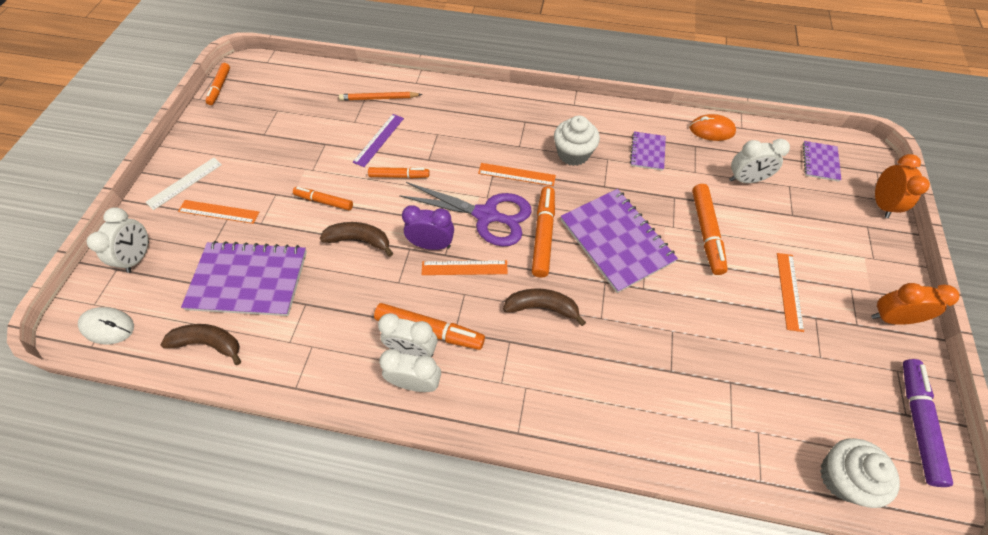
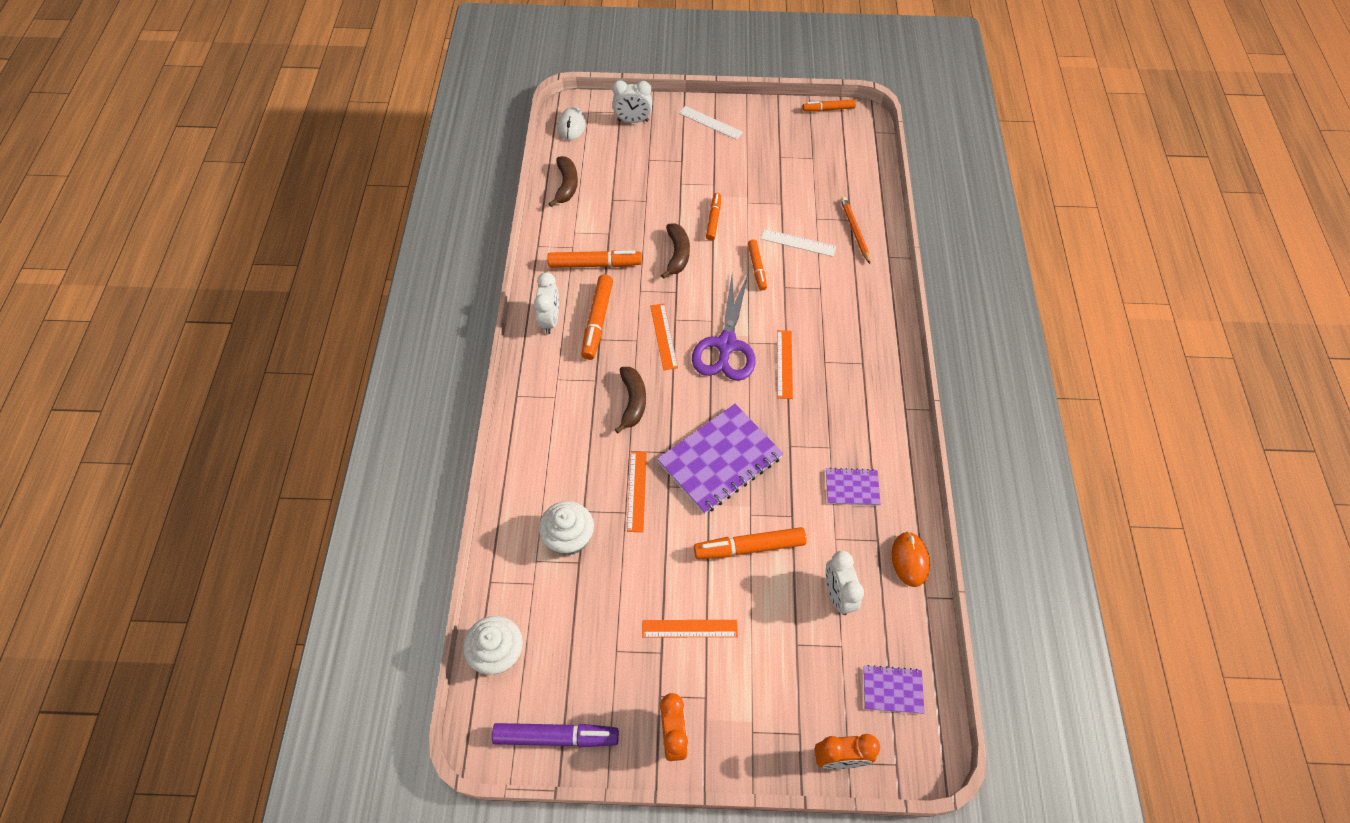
camera: 80 degrees right, 0 degrees up
orange ruler [178,200,259,224] -> orange ruler moved to [627,452,647,532]
purple notebook [181,241,307,316] -> none
purple ruler [353,114,404,167] -> white ruler [761,229,836,257]
white clock [378,313,437,357] -> none
purple clock [402,205,454,250] -> none
orange marker [532,186,555,277] -> orange marker moved to [547,250,642,268]
white cupcake [554,116,600,166] -> white cupcake moved to [539,501,594,556]

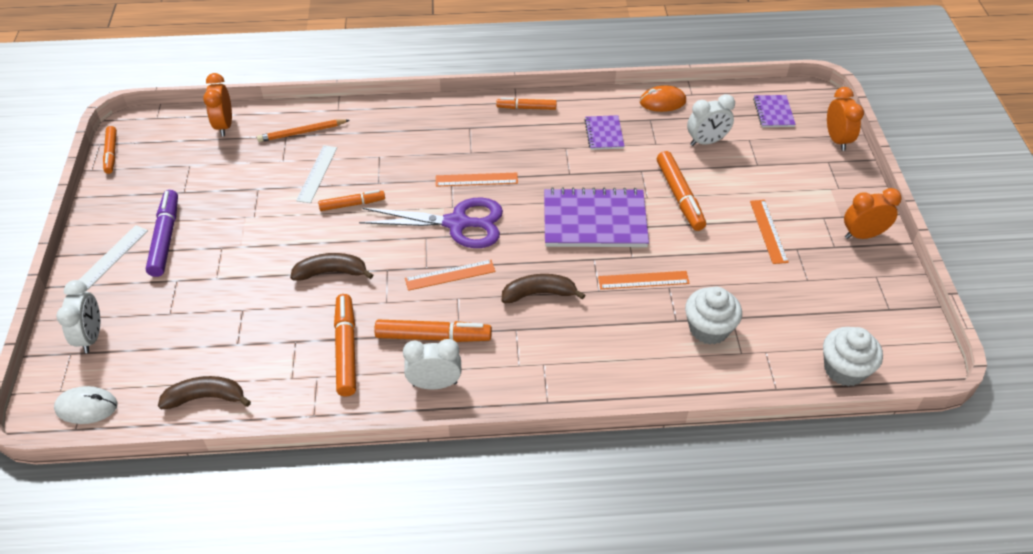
camera: 95 degrees left, 10 degrees down
purple marker [492,723,619,748] -> purple marker moved to [146,190,178,277]
purple notebook [657,404,784,514] -> purple notebook turned 45 degrees counterclockwise [544,187,649,247]
orange marker [706,193,721,241] -> orange marker moved to [496,97,557,110]
none -> orange clock [203,73,232,136]

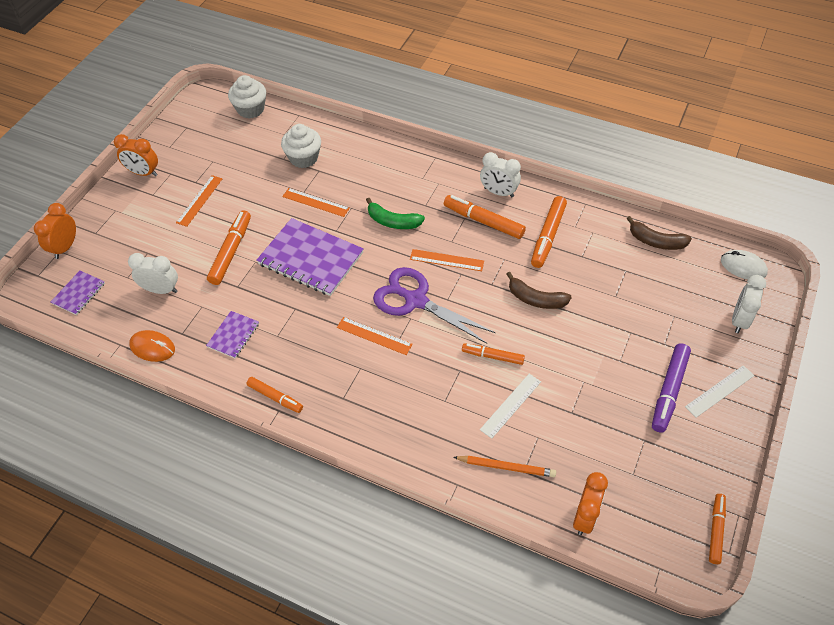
camera: 150 degrees left, 5 degrees up
brown banana [502,274,585,303] -> green banana [366,198,425,229]

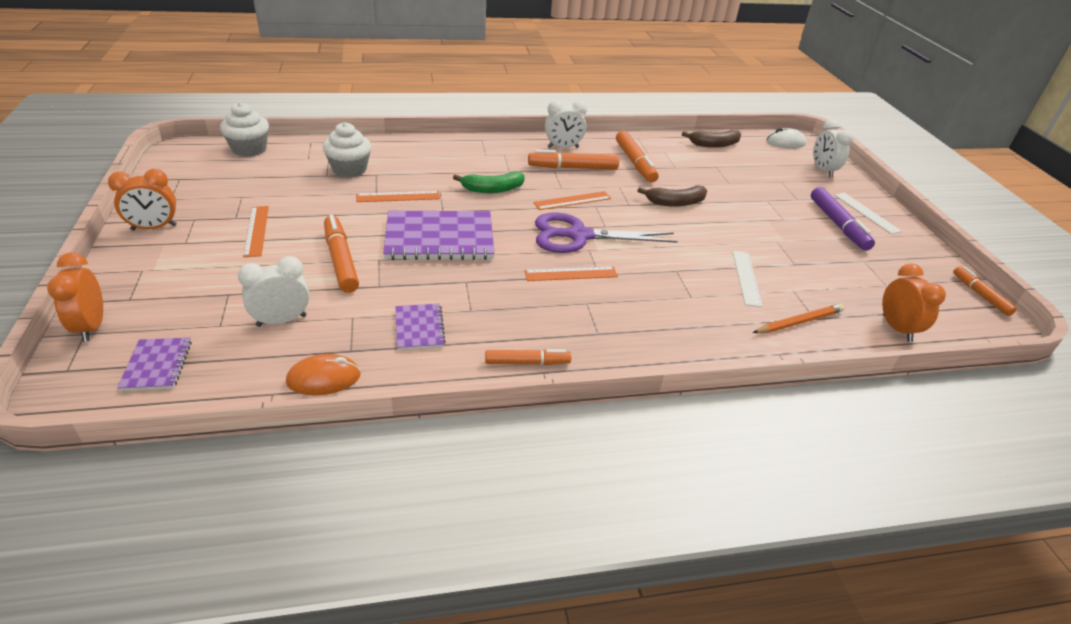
camera: 40 degrees left, 15 degrees down
orange marker [462,343,525,365] -> none
white ruler [685,365,754,418] -> white ruler turned 45 degrees counterclockwise [834,193,902,234]

